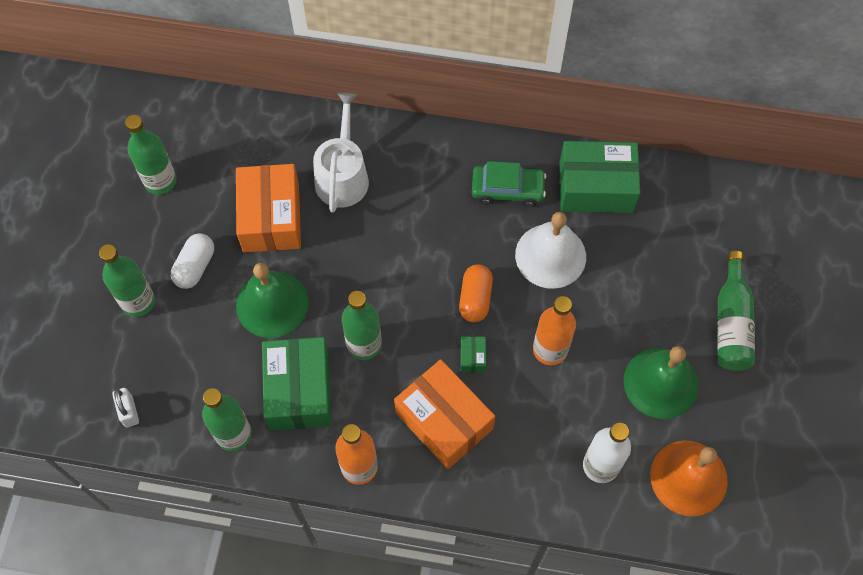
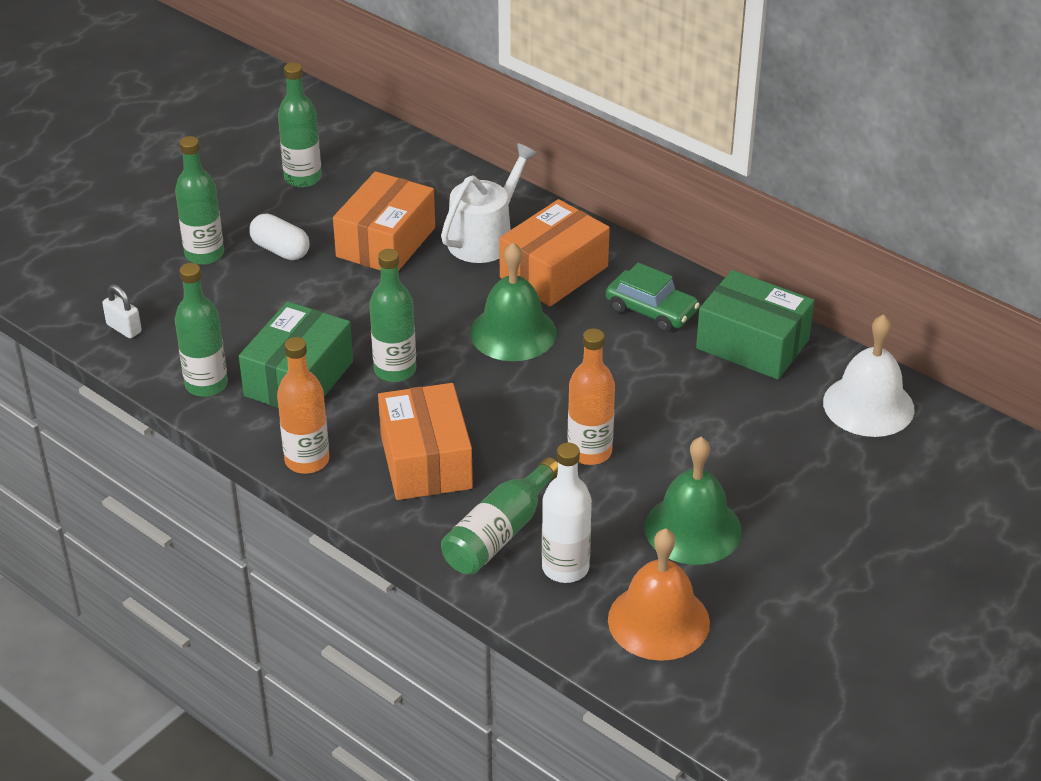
camera: 30 degrees right, 25 degrees down
white padlock [112,388,139,428] -> white padlock turned 60 degrees counterclockwise [102,284,142,338]
white capsule [171,233,214,289] -> white capsule turned 75 degrees clockwise [249,213,310,260]
green bell [236,263,309,338] -> green bell moved to [470,242,557,361]
orange capsule [459,264,493,322] -> none
green box [460,336,486,372] -> none
white bell [515,212,586,289] -> white bell moved to [823,314,915,437]
green bottle [717,251,755,371] -> green bottle moved to [441,457,558,575]
none -> orange box [499,199,610,306]

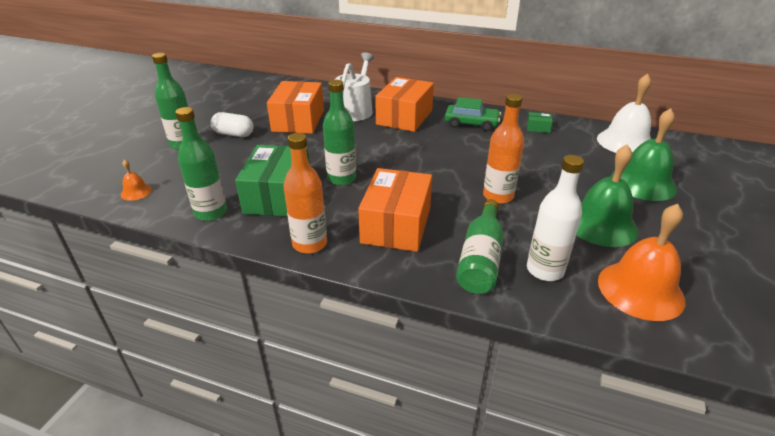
camera: 20 degrees left, 5 degrees down
white padlock [102,284,142,338] -> orange bell [121,159,152,201]
green bottle [278,63,322,188] -> none
orange box [378,383,473,500] -> orange box turned 45 degrees clockwise [358,168,432,252]
green bell [470,242,557,361] -> green bell moved to [611,108,677,201]
green box [696,270,814,379] -> green box [527,112,553,133], size x0.41

